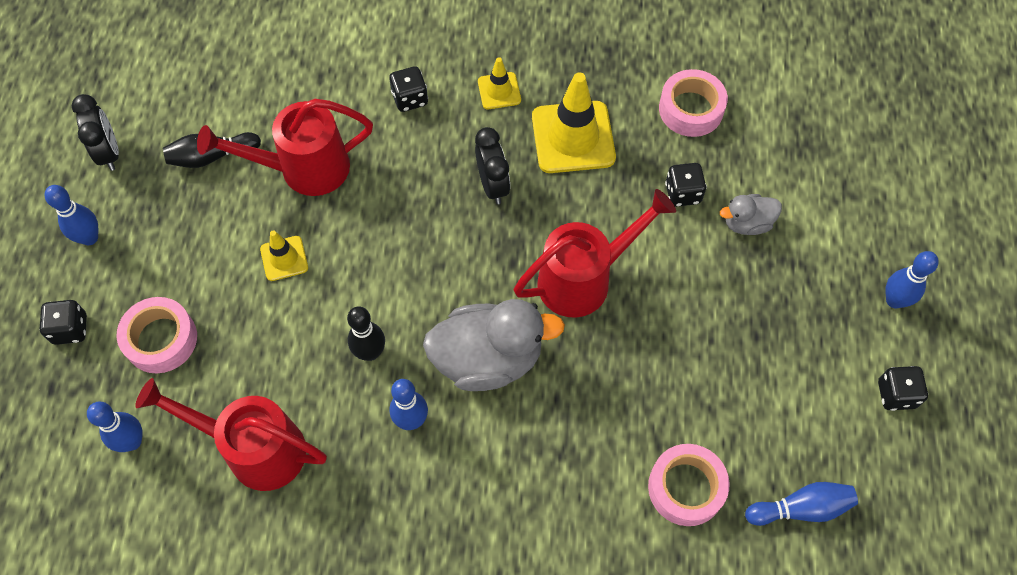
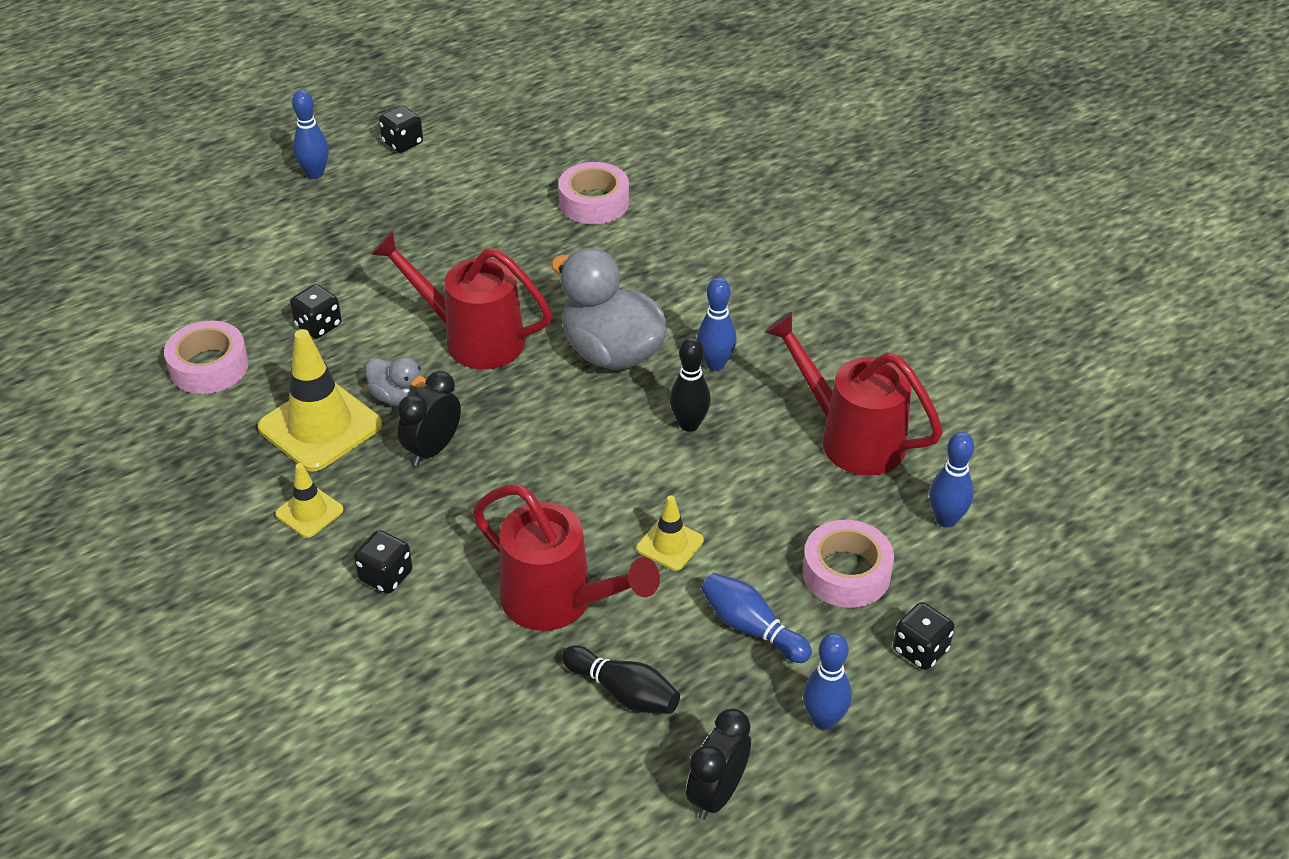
camera: 130 degrees left, 20 degrees down
red watering can [135,378,327,491] -> red watering can turned 150 degrees clockwise [765,312,943,476]
grey duck [720,194,782,235] -> grey duck moved to [365,357,426,406]
blue bowling pin [745,482,858,526] -> blue bowling pin moved to [701,573,812,663]

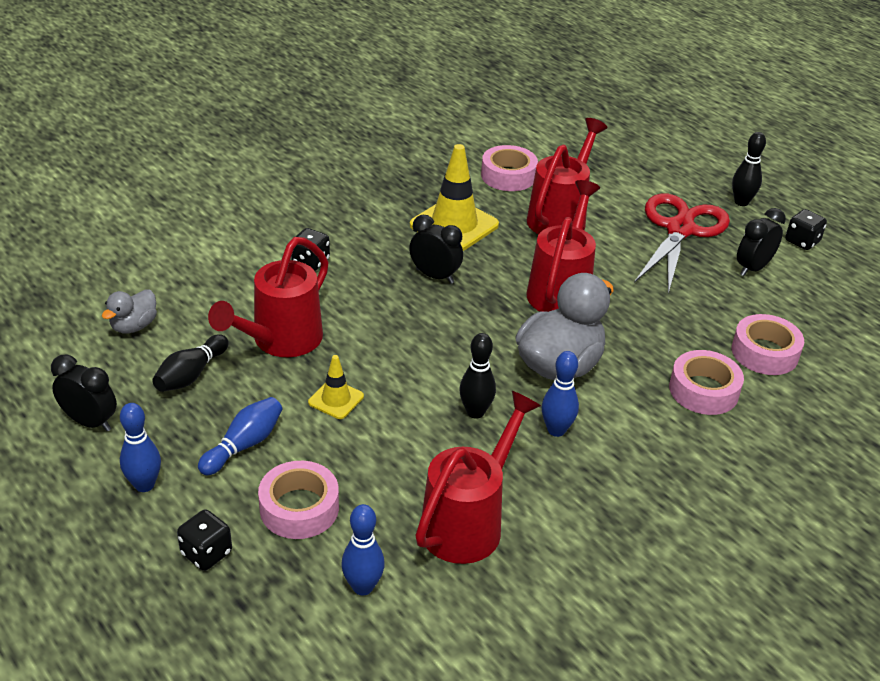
camera: 85 degrees right, 5 degrees down
yellow traffic cone [275,463,344,538] -> none
black dice [290,284,342,339] -> red watering can [527,118,607,235]
blue bowling pin [292,90,329,179] -> black bowling pin [732,132,766,206]
grey duck [365,357,426,406] -> grey duck moved to [102,290,157,333]
none -> red scissors [634,193,730,294]
none -> pink tape [669,350,744,415]
none -> black clock [737,208,786,276]

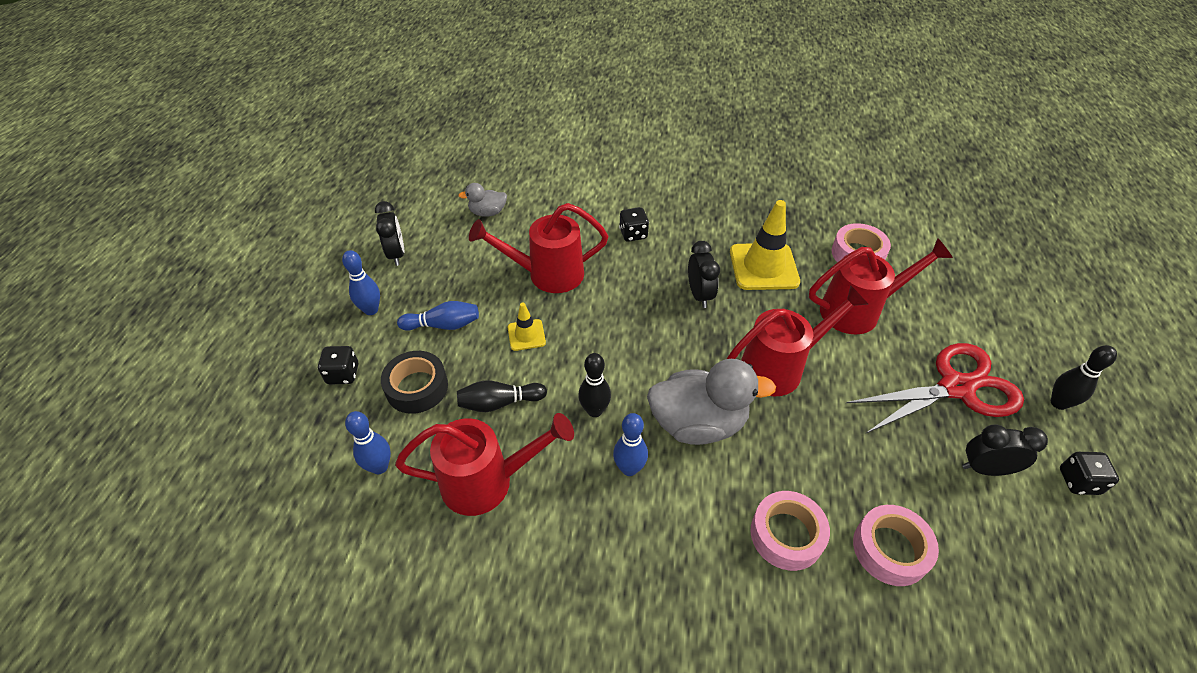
camera: 50 degrees right, 10 degrees up
black bowling pin [152,334,229,392] -> black bowling pin moved to [457,380,547,412]
pink tape [258,461,339,539] -> black tape [381,351,448,414]

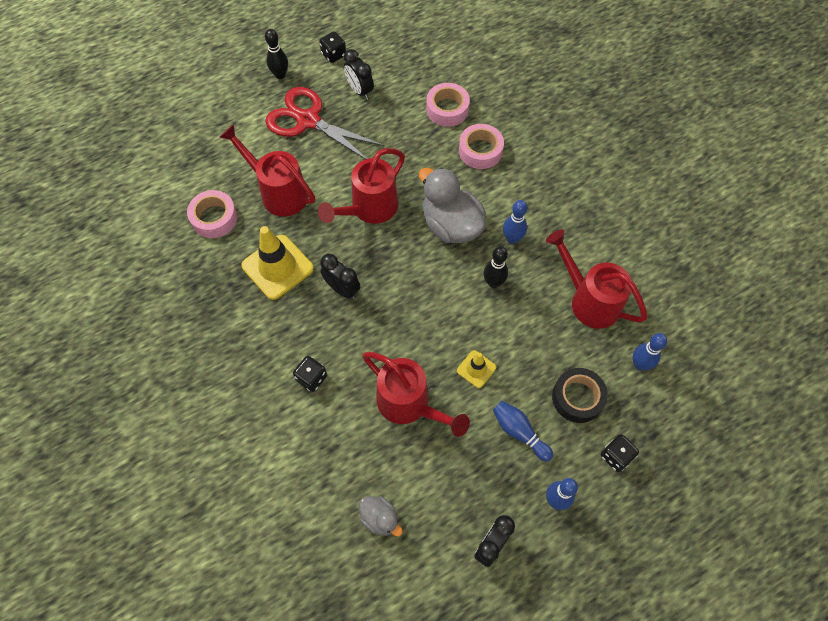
camera: 130 degrees left, 15 degrees up
black bowling pin [457,380,547,412] -> none
black clock [688,241,720,308] -> black clock turned 90 degrees clockwise [320,254,360,299]
red watering can [727,285,869,396] -> red watering can turned 75 degrees counterclockwise [318,148,405,224]

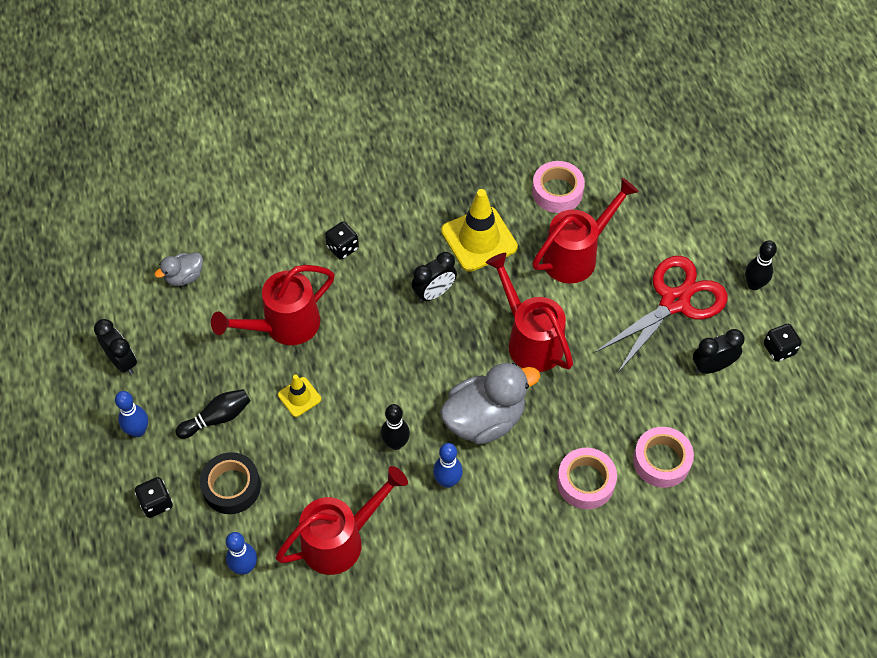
camera: 105 degrees right, 5 degrees down
blue bowling pin [493,401,553,462] -> black bowling pin [175,389,250,439]

